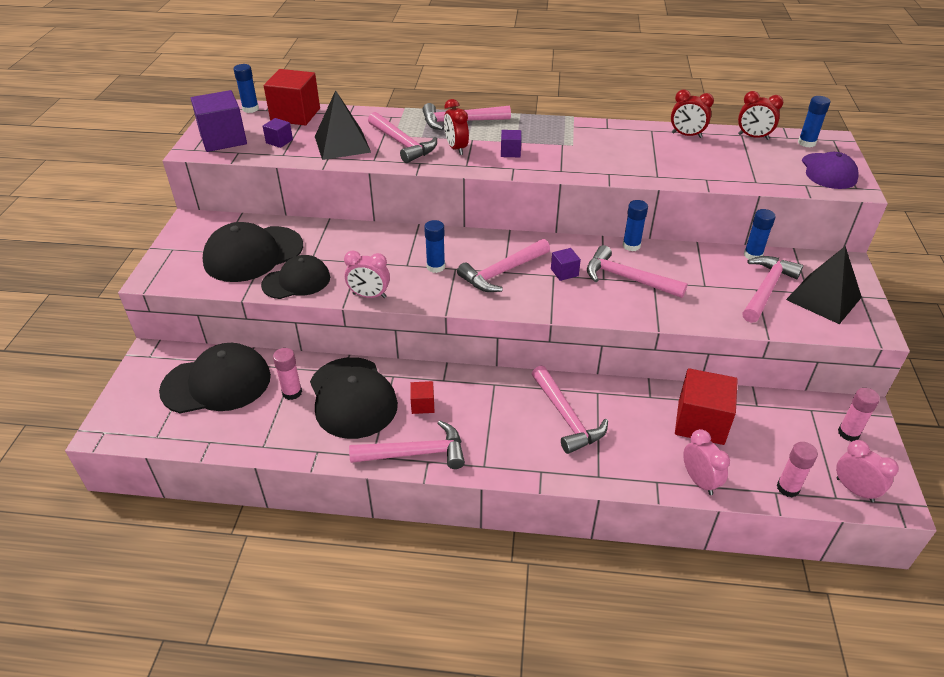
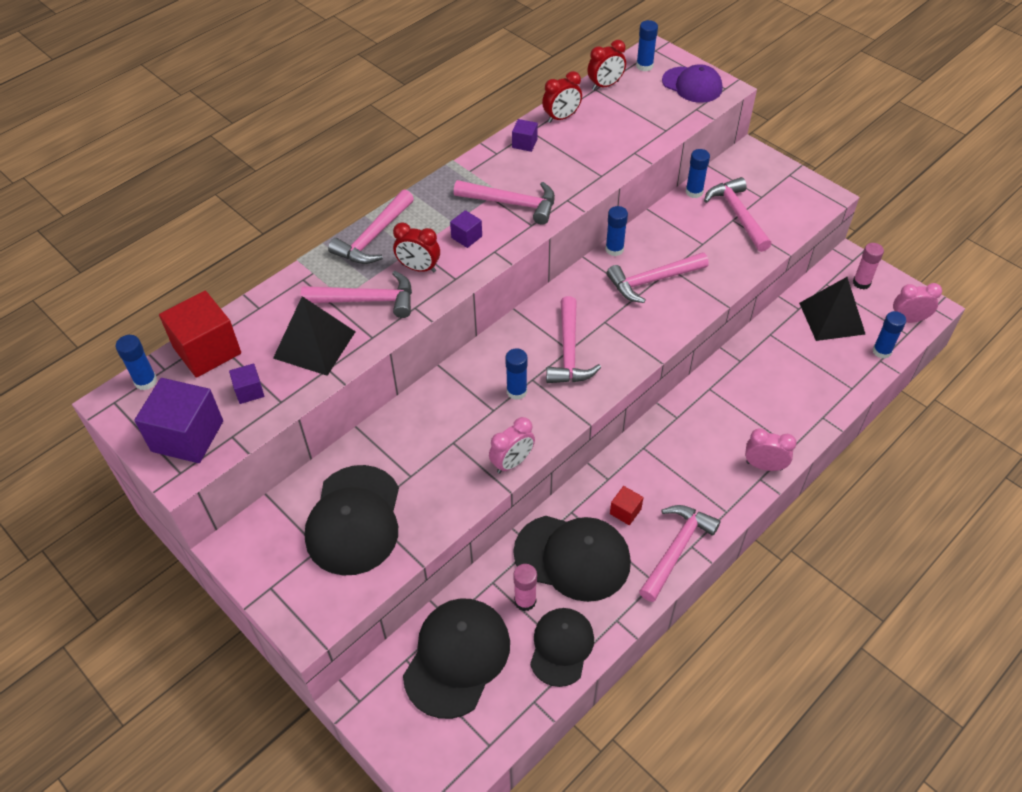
camera: 50 degrees left, 10 degrees up
black cap [261,255,330,299] -> black cap moved to [530,608,594,687]
pink hammer [532,365,608,454] -> pink hammer moved to [454,180,555,225]
purple cube [551,248,581,281] -> purple cube moved to [512,119,538,152]
red cube [675,368,738,445] -> none
pink clock [683,429,730,495] -> pink clock moved to [745,429,797,471]
pink glue stick [777,442,818,497] -> blue glue stick [873,311,906,359]
black pyramid [786,246,862,324] -> black pyramid moved to [799,277,865,341]

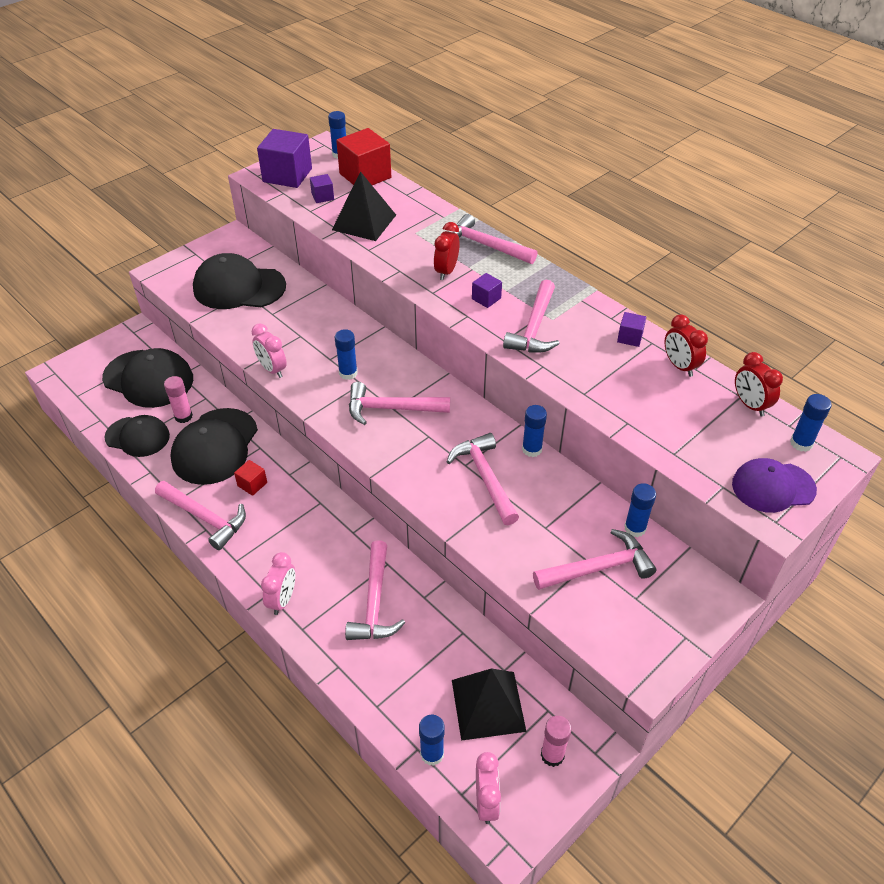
camera: 90 degrees right, 5 degrees down
pink hammer [301,271,412,318] -> pink hammer moved to [345,540,405,640]
purple cap [662,64,722,103] -> purple cap turned 45 degrees clockwise [732,458,817,513]

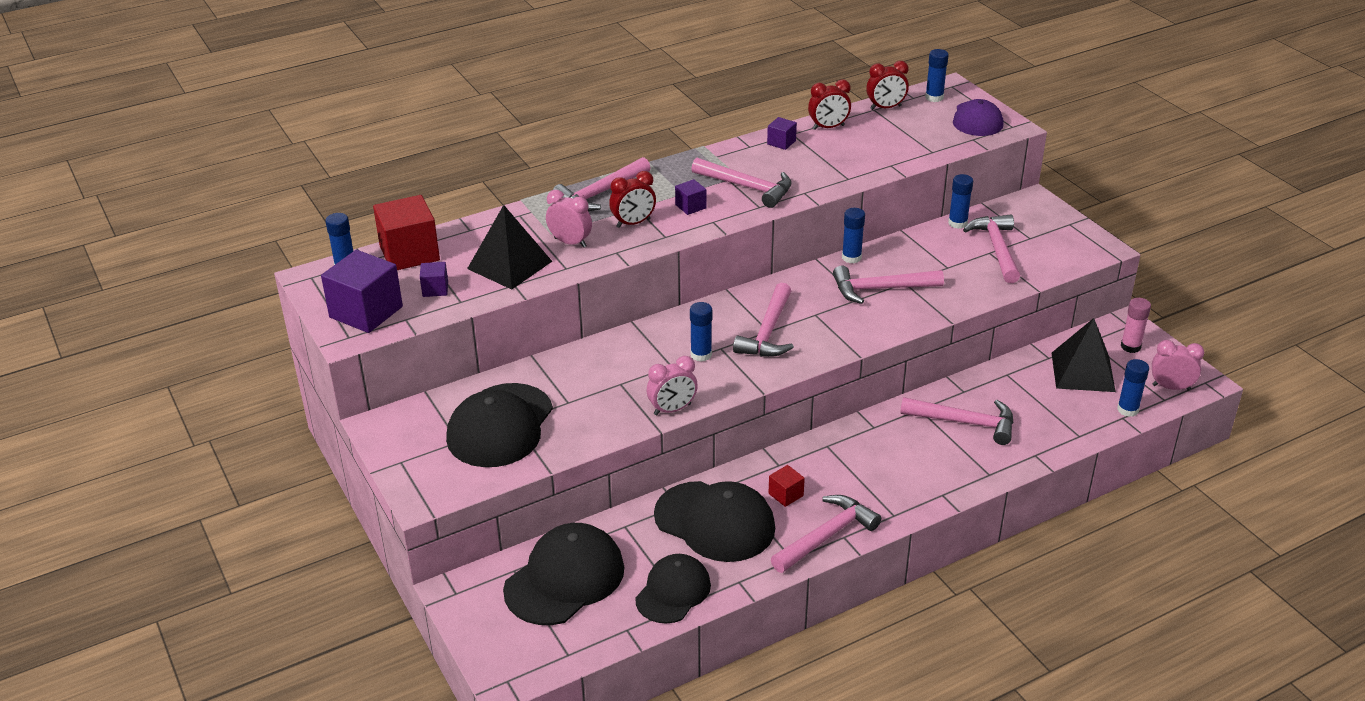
camera: 75 degrees left, 10 degrees down
pink glue stick [164,376,193,423] -> none
pink clock [261,552,295,615] -> pink clock moved to [546,190,592,248]
red clock [434,222,460,280] -> red clock turned 60 degrees counterclockwise [609,171,656,228]

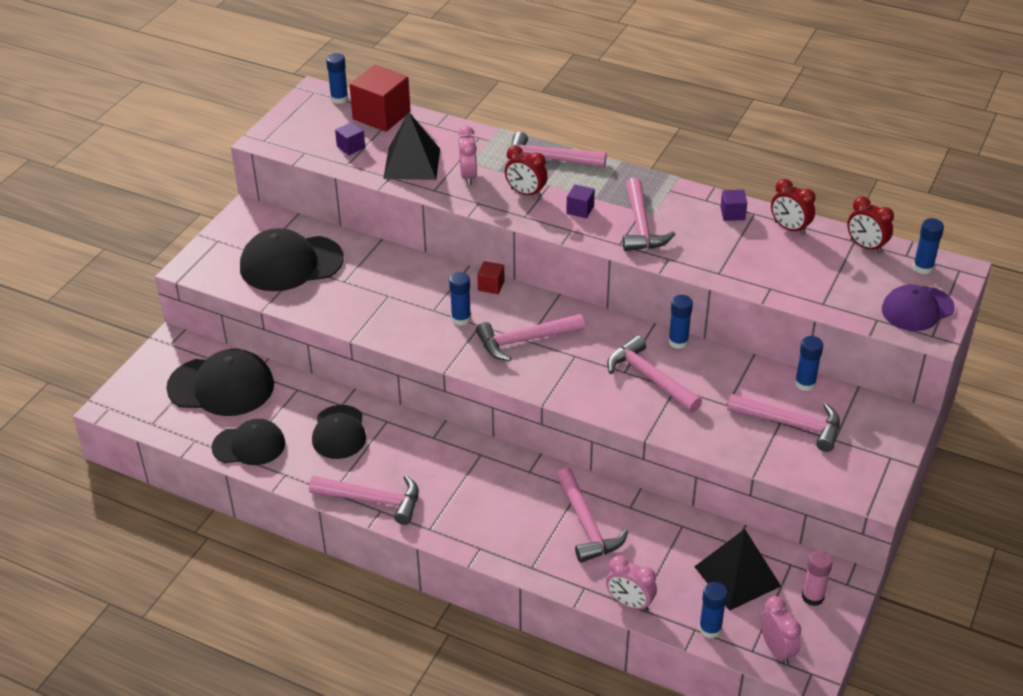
camera: 55 degrees right, 5 degrees up
purple cube [321,250,403,333] -> none
pink clock [647,356,698,415] -> pink clock moved to [606,555,657,611]
black cap [654,481,775,562] -> black cap [312,405,366,459], size x0.65
red cube [769,465,805,507] -> red cube moved to [477,261,504,294]
pink hammer [963,214,1020,283] -> pink hammer turned 60 degrees clockwise [727,394,840,452]

